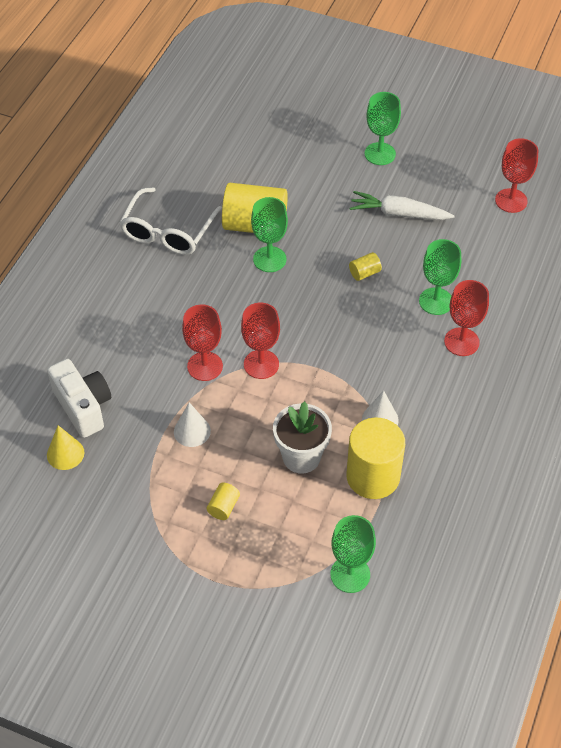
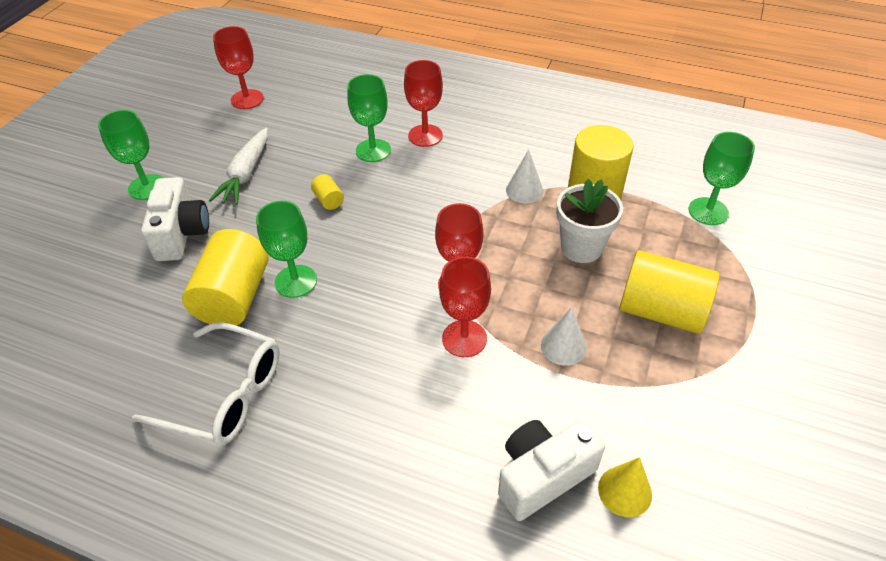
camera: 90 degrees left, 5 degrees down
yellow cylinder [207,483,240,520] -> yellow cylinder [619,250,719,334], size x2.32
none -> white camera [141,177,209,261]

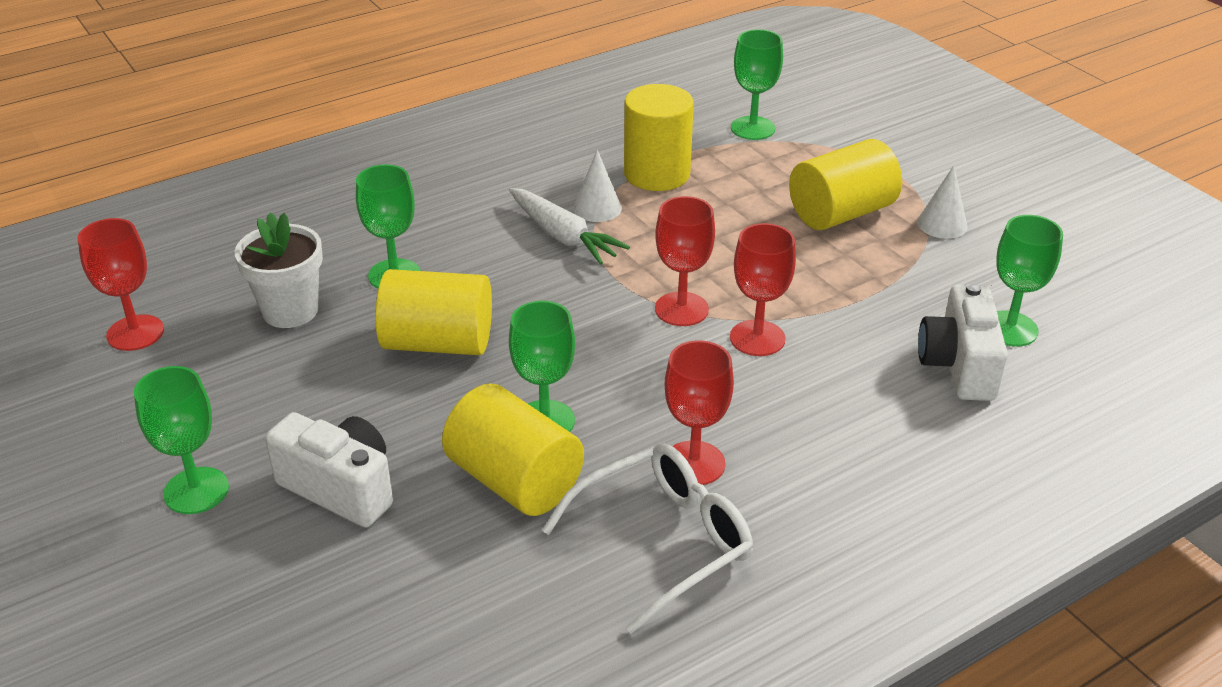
camera: 55 degrees left, 10 degrees down
white carrot [209,127,268,205] -> white carrot moved to [509,188,630,265]
yellow cylinder [311,174,344,210] -> yellow cylinder [375,269,492,355], size x2.32
red goblet [404,60,443,147] -> red goblet moved to [665,340,734,485]
white cone [541,307,587,366] -> white cone moved to [917,165,968,239]
white flower pot [556,179,623,263] -> white flower pot moved to [235,213,323,328]
yellow cone [598,457,652,517] -> green goblet [996,215,1063,347]

